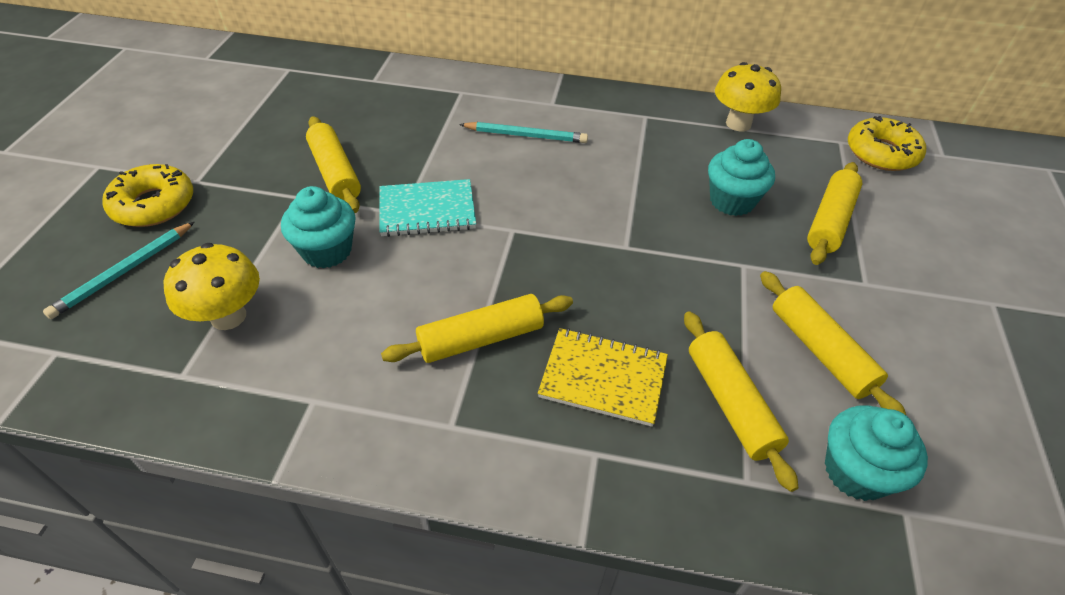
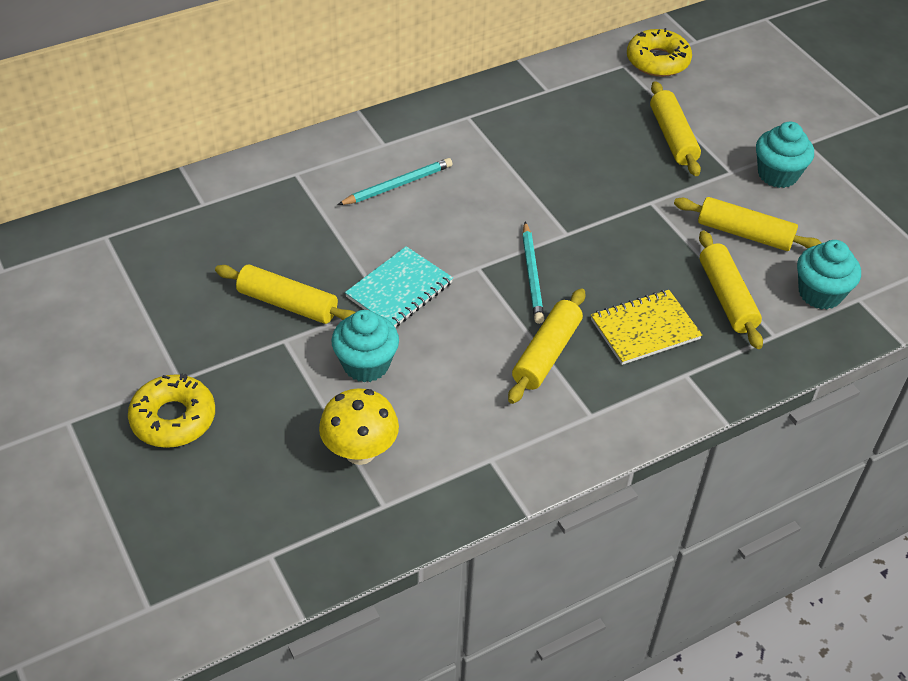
camera: 40 degrees left, 0 degrees up
turquoise pencil [43,222,195,319] -> turquoise pencil moved to [522,222,544,324]
yellow rolling pin [684,311,798,492] -> yellow rolling pin turned 45 degrees clockwise [699,231,763,349]
turquoise cupcake [708,139,775,216] -> turquoise cupcake moved to [756,122,814,188]
yellow mushroom [715,62,781,131] -> none

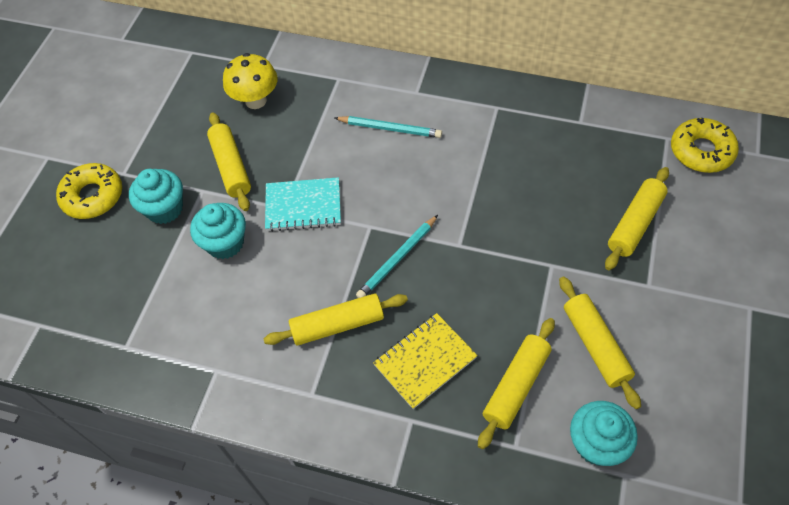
camera: 50 degrees right, 10 degrees up
yellow mushroom [319,388,399,465] -> yellow mushroom moved to [223,53,277,109]
yellow notebook [591,290,702,365] -> yellow notebook turned 60 degrees counterclockwise [373,313,478,409]
turquoise cupcake [756,122,814,188] -> turquoise cupcake moved to [129,169,183,224]

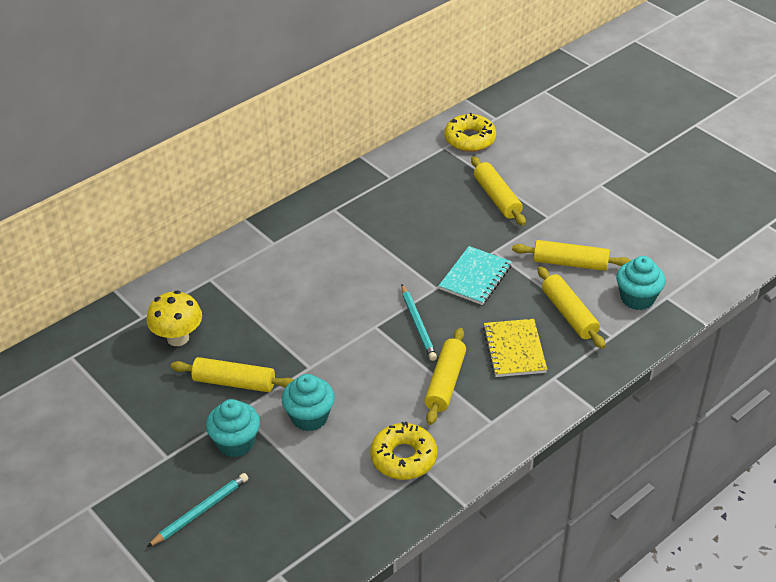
camera: 60 degrees left, 15 degrees down
yellow donut [56,163,122,219] -> yellow donut moved to [370,421,437,480]
turquoise notebook [265,177,341,232] -> turquoise notebook moved to [439,246,512,305]
turquoise pencil [335,116,442,138] -> turquoise pencil moved to [147,473,248,547]

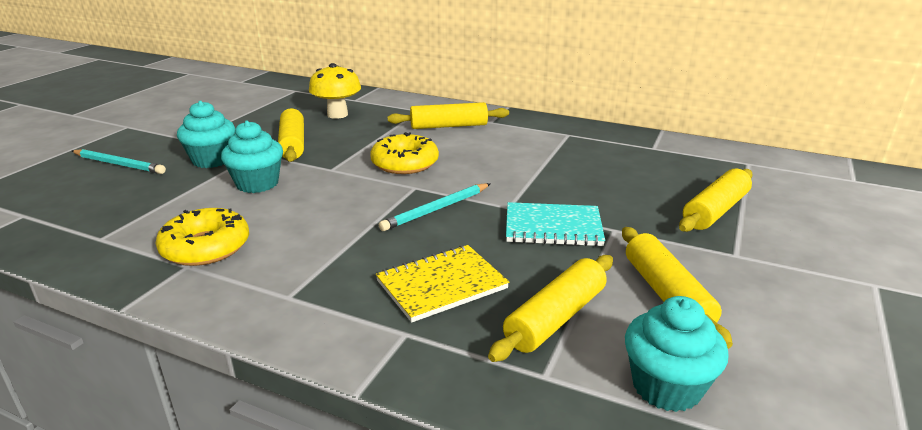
camera: 65 degrees right, 15 degrees down
yellow rolling pin [424,328,466,425] -> yellow rolling pin moved to [387,102,509,129]
yellow donut [444,113,496,152] -> yellow donut moved to [370,132,439,174]

